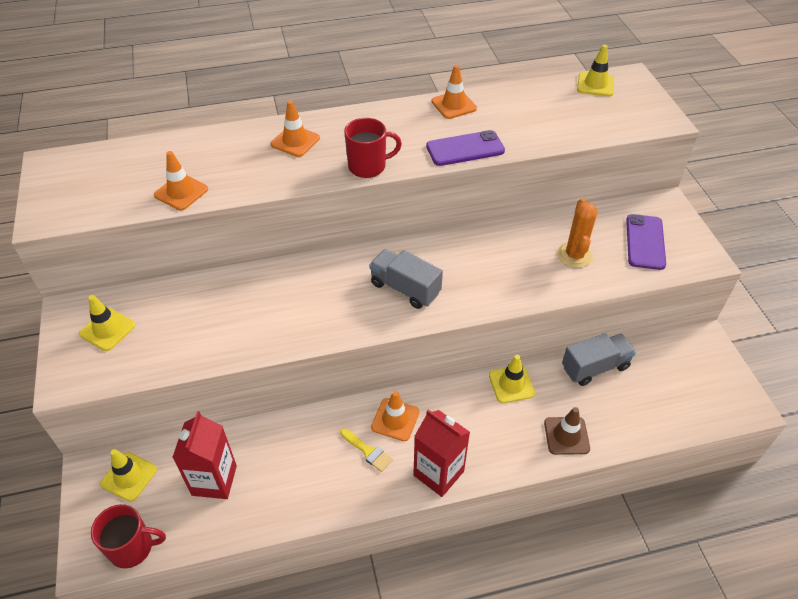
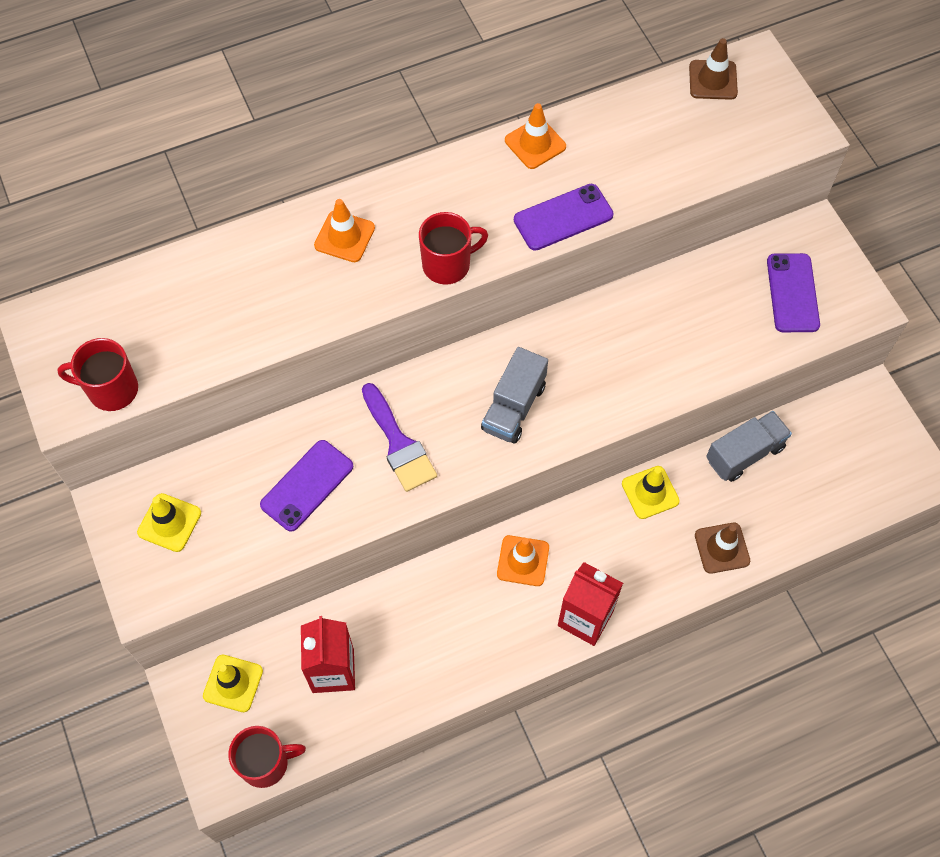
camera: 10 degrees left, 15 degrees up
orange traffic cone [154,151,208,210] -> none
yellow brush [340,428,393,472] -> none
grey truck [369,249,443,309] -> grey truck turned 90 degrees counterclockwise [481,347,548,444]
orange cactus [557,198,598,268] -> none
yellow traffic cone [577,45,614,96] -> brown traffic cone [689,38,738,100]
none -> red mug [57,338,138,411]
none -> purple phone [260,440,353,532]
none -> purple brush [362,383,437,492]

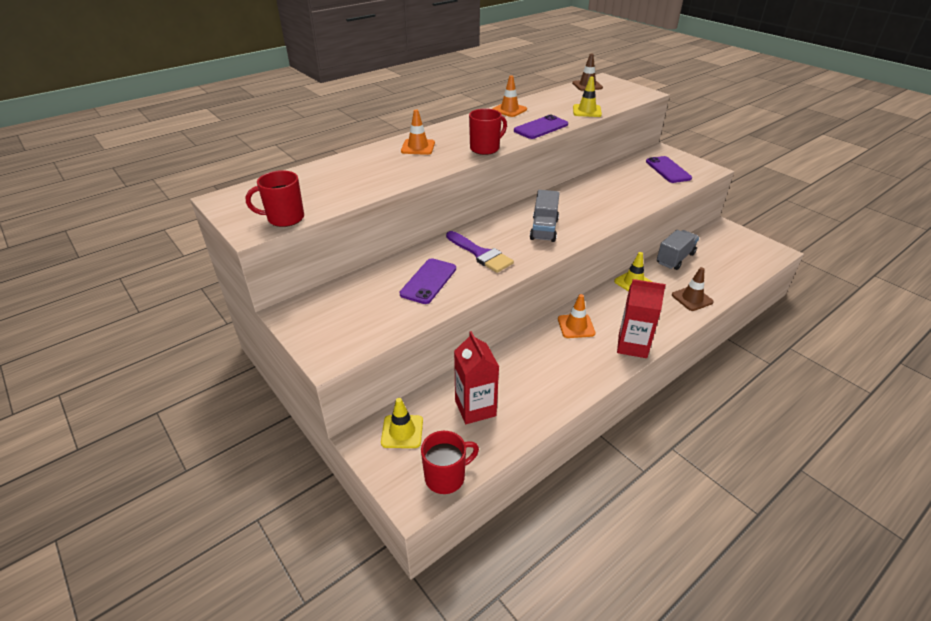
camera: 15 degrees left, 25 degrees down
yellow traffic cone [137,493,201,552] -> yellow traffic cone moved to [573,77,602,117]

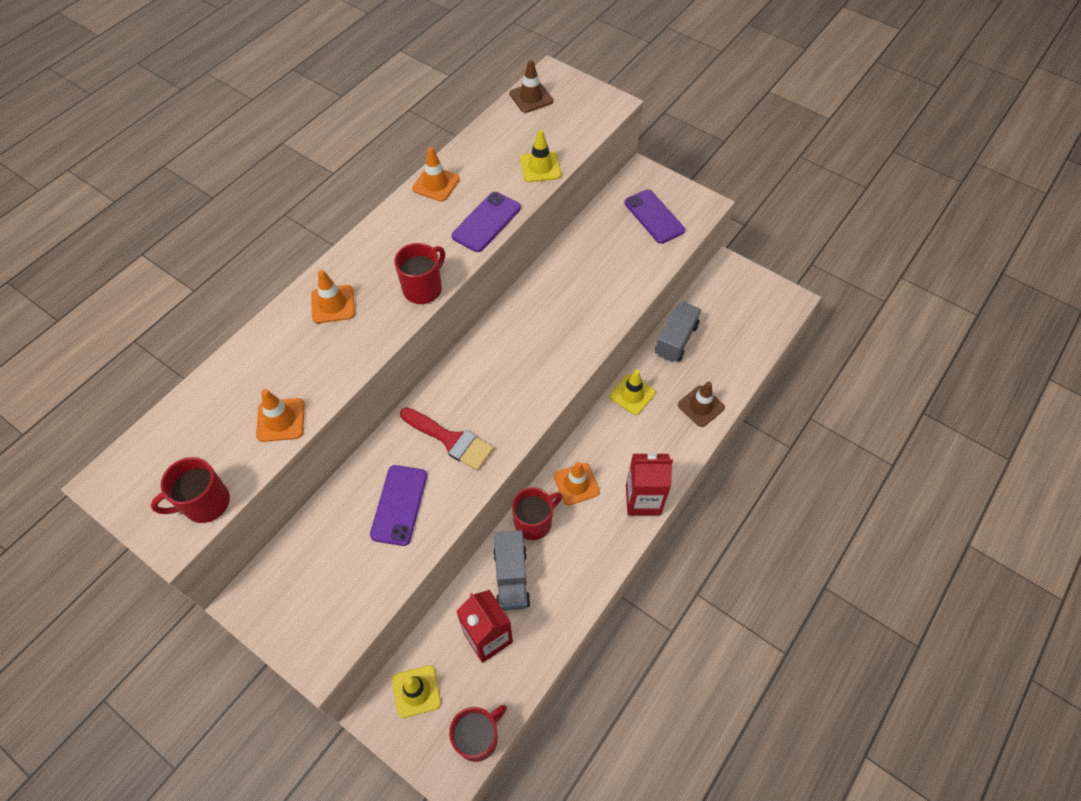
camera: 15 degrees left, 20 degrees up
purple brush [446,231,514,273] -> red brush [400,407,494,471]
grey truck [530,190,560,242] -> grey truck moved to [493,530,530,611]
none -> orange traffic cone [256,389,305,442]
none -> red mug [512,487,562,540]

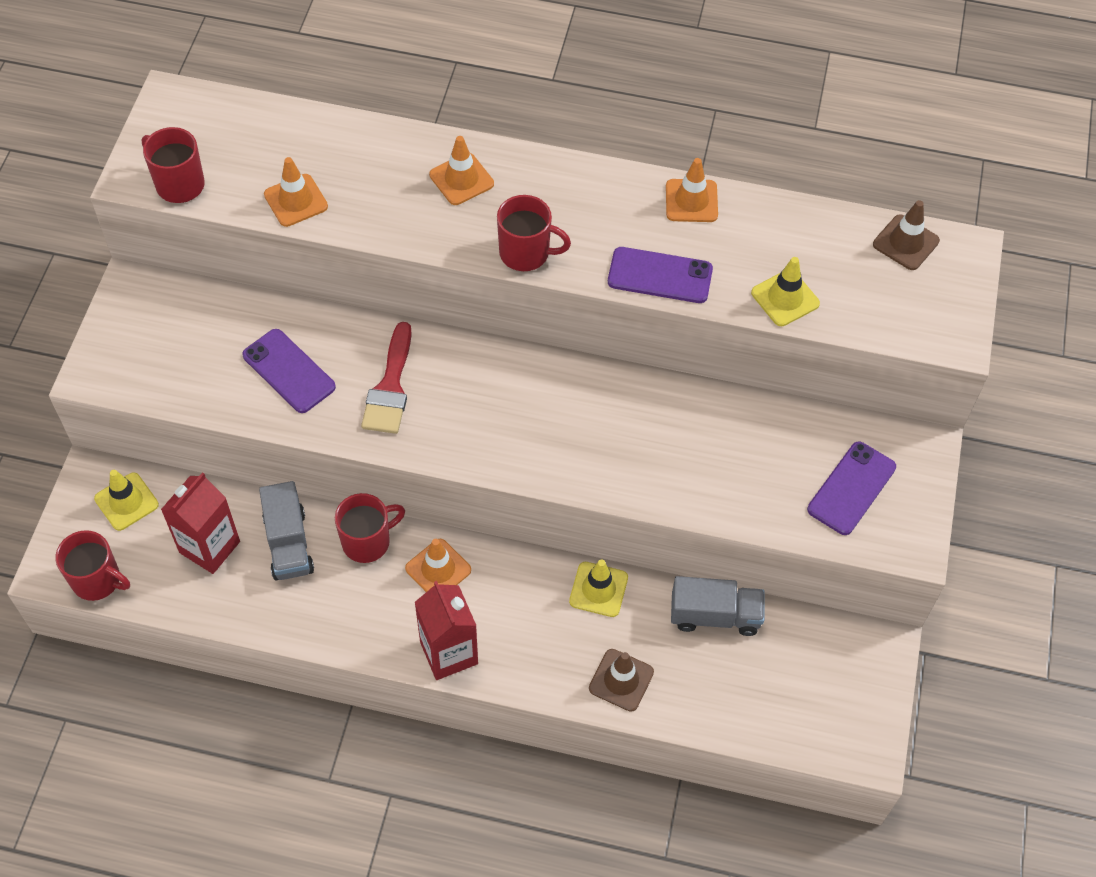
camera: 65 degrees right, 0 degrees up
purple phone [370,465,427,546] -> purple phone turned 60 degrees clockwise [242,329,336,413]
grey truck [493,530,530,611] -> grey truck turned 75 degrees counterclockwise [259,481,314,580]
red mug [512,487,562,540] -> red mug turned 60 degrees counterclockwise [335,493,405,563]

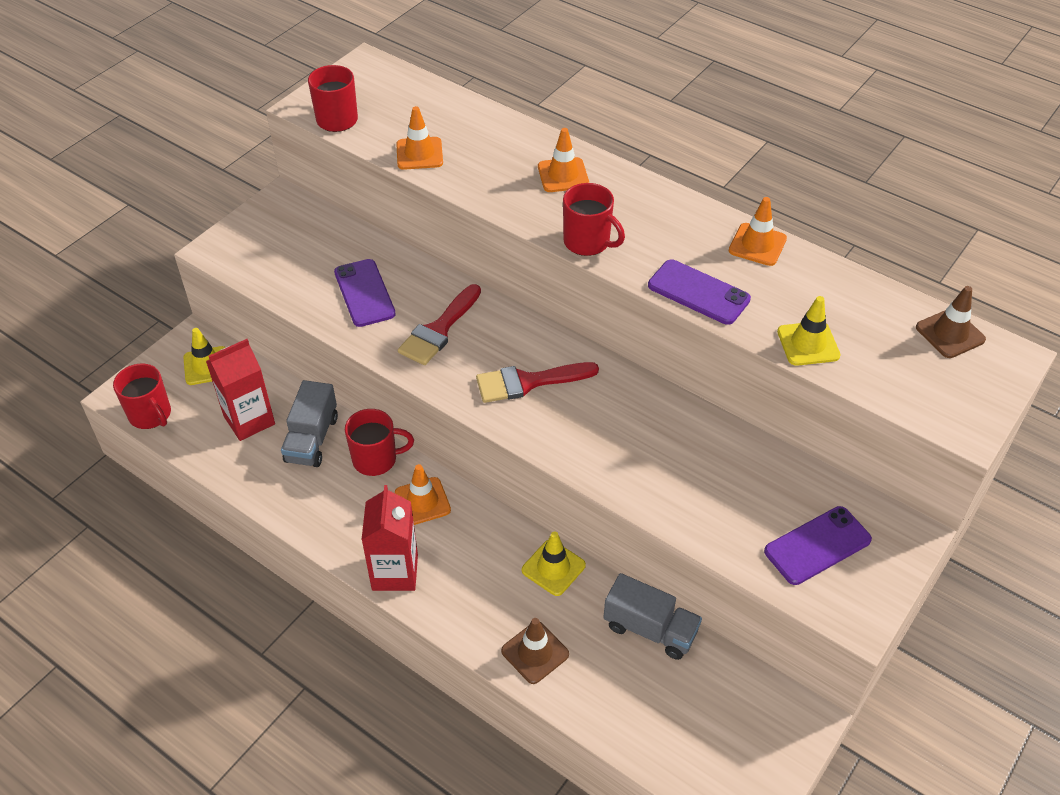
camera: 25 degrees right, 10 degrees down
none -> red brush [476,362,599,403]

